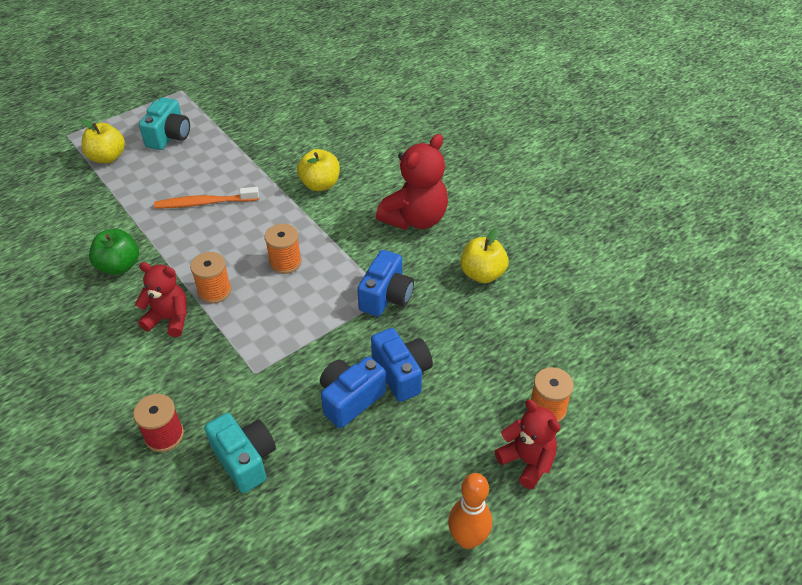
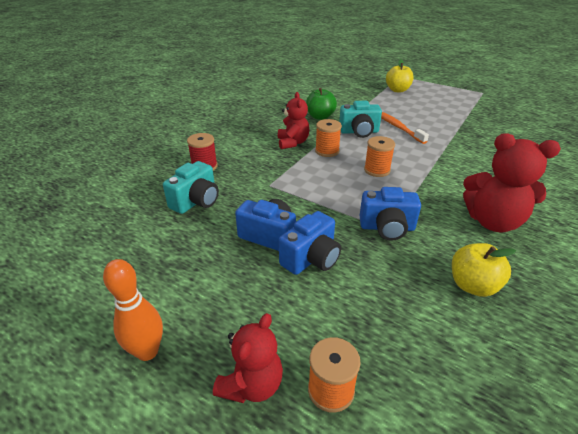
camera: 70 degrees right, 10 degrees down
turquoise camera [139,97,190,150] -> turquoise camera moved to [339,101,382,138]
yellow apple [297,149,340,191] -> none

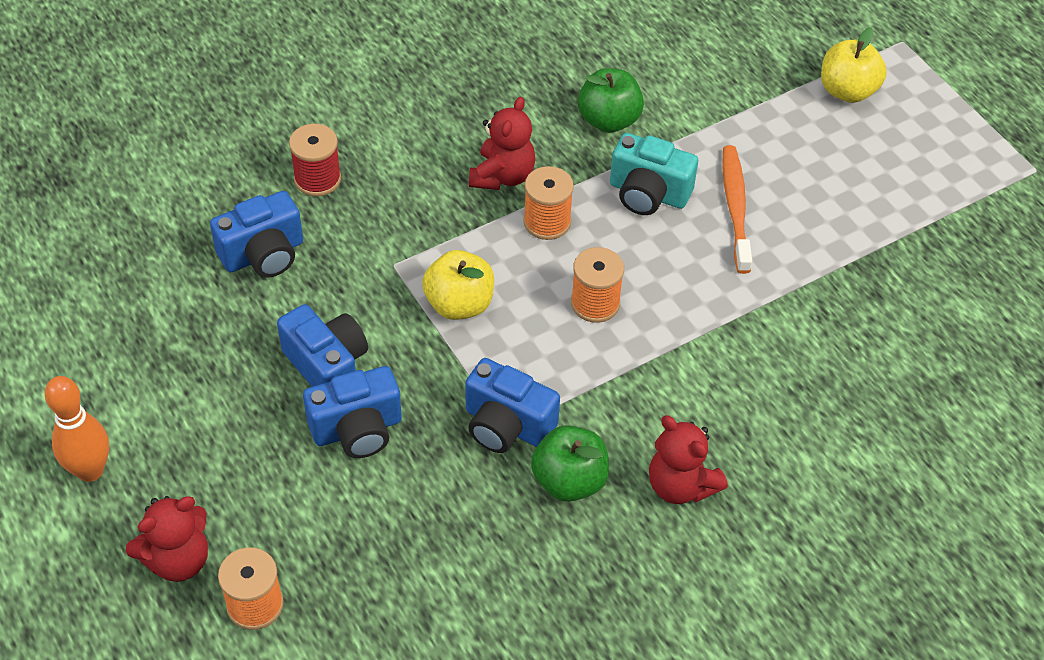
camera: 25 degrees right, 15 degrees up
turquoise camera [163,161,219,214] -> blue camera [210,191,303,278]
yellow apple [452,243,516,297] -> yellow apple moved to [422,250,494,320]
red teddy bear [463,133,561,232] -> red teddy bear [649,415,728,504], size x0.65
none -> green apple [531,425,609,502]

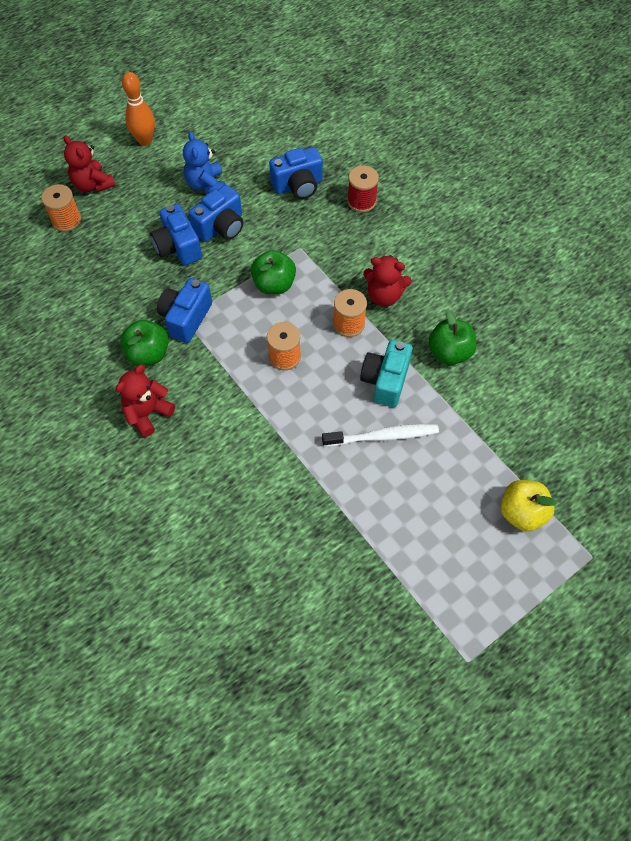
camera: 85 degrees right, 10 degrees up
blue camera [210,191,303,278] -> blue camera turned 75 degrees counterclockwise [269,147,323,199]
yellow apple [422,250,494,320] -> green apple [251,250,296,294]
orange toothbrush [722,145,752,274] -> white toothbrush [322,424,439,447]
none -> blue teddy bear [183,131,225,194]

